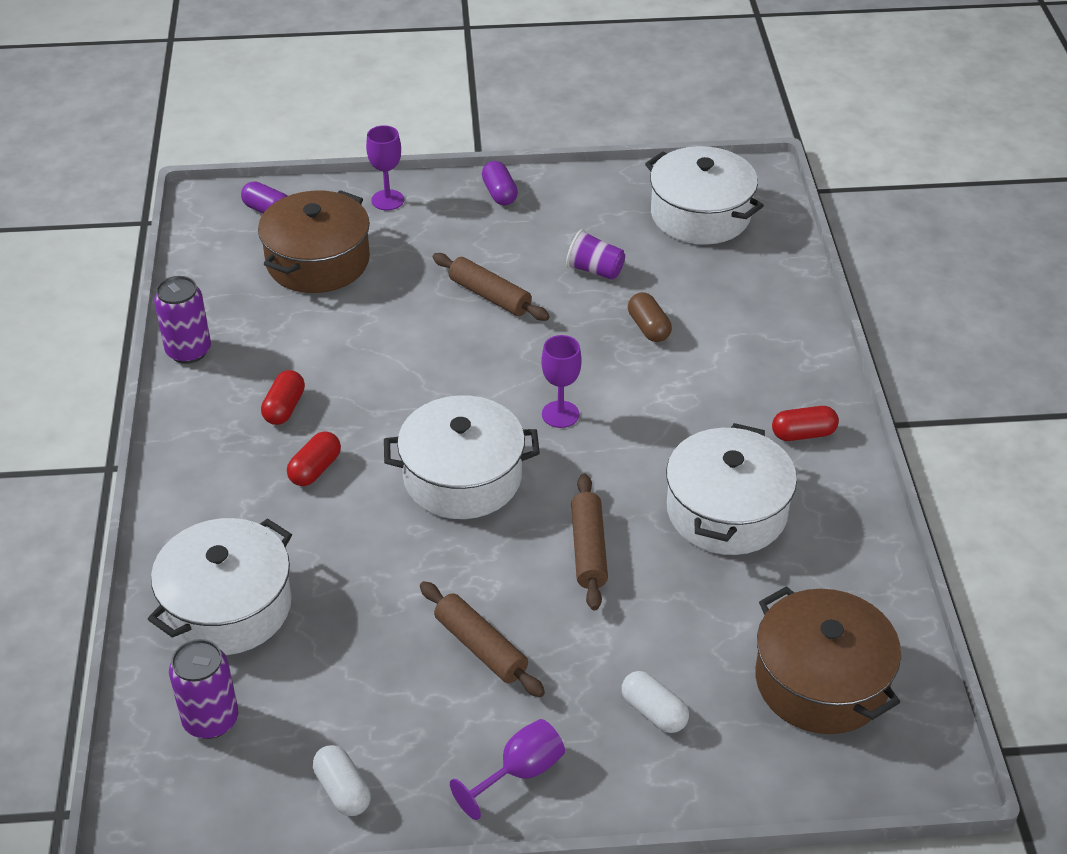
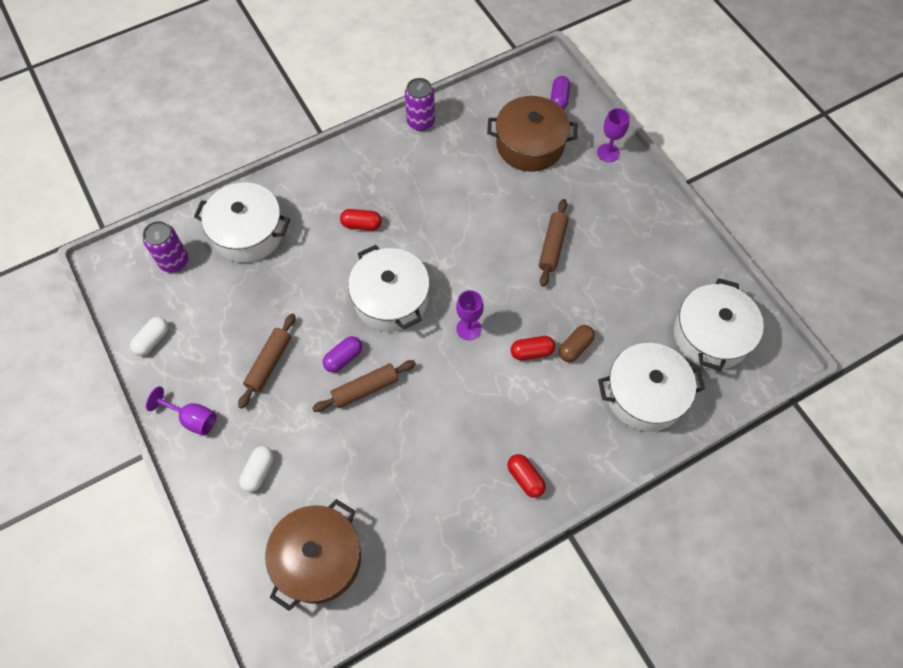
camera: 65 degrees right, 20 degrees up
red capsule [261,370,305,425] -> red capsule moved to [511,336,555,360]
purple capsule [482,161,518,205] -> purple capsule moved to [323,336,362,373]
purple cup [566,229,625,280] -> none
white pot [666,423,797,555] -> white pot moved to [598,343,705,432]

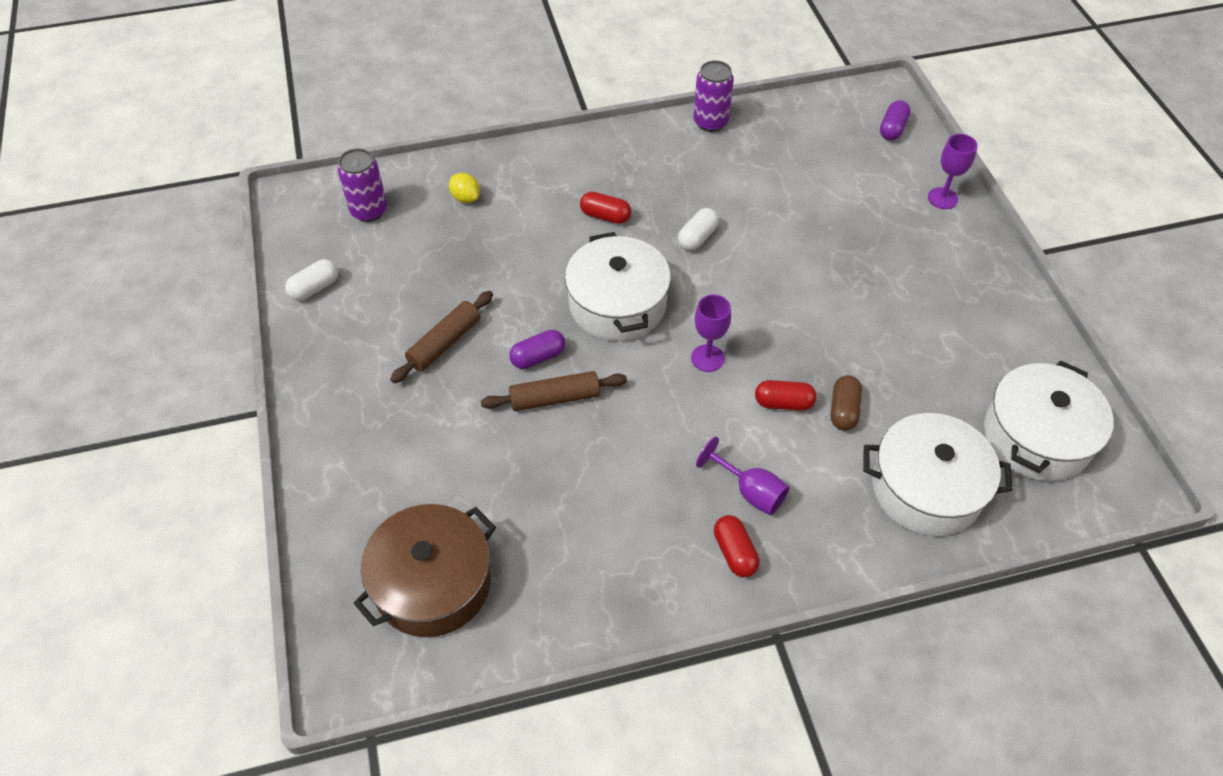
camera: 15 degrees right, 10 degrees down
purple goblet [146,386,217,436] -> purple goblet moved to [696,437,790,515]
white pot [194,182,290,263] -> yellow lemon [449,173,480,203]
white capsule [239,446,274,492] -> white capsule moved to [678,208,719,251]
brown pot [487,96,577,172] -> none
brown rolling pin [539,199,569,287] -> none
brown capsule [559,325,595,362] -> brown capsule turned 45 degrees counterclockwise [831,375,862,431]

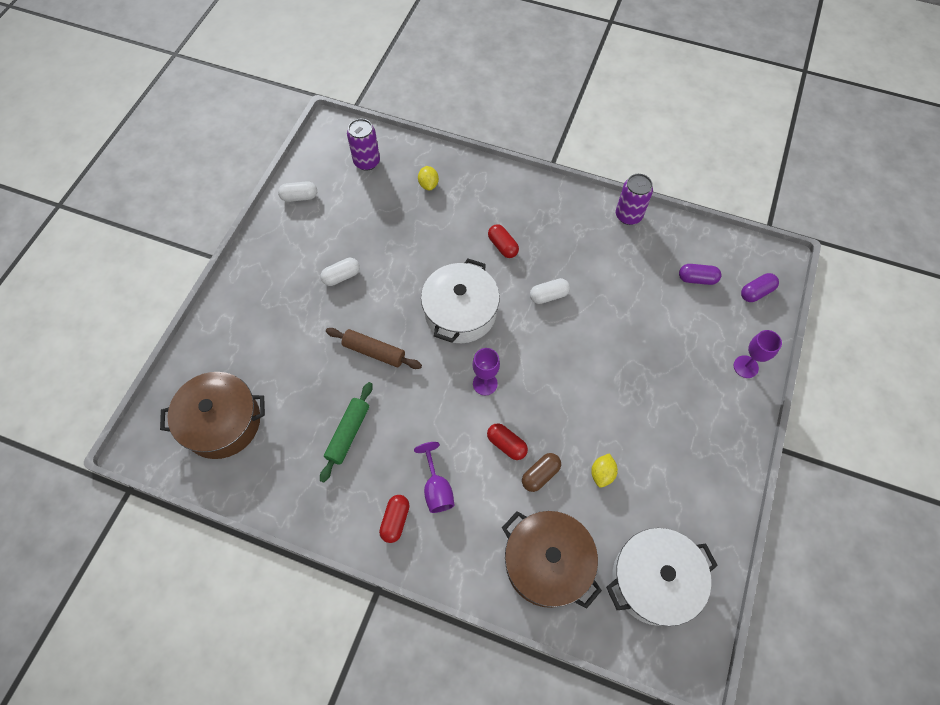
camera: 35 degrees right, 10 degrees up
brown rolling pin [390,291,493,383] -> white capsule [321,258,360,286]
purple capsule [509,330,565,369] -> purple capsule moved to [679,264,721,285]
white pot [863,413,1013,536] -> brown pot [502,511,602,608]
none -> green rolling pin [320,382,373,483]
none -> yellow lemon [591,453,618,488]

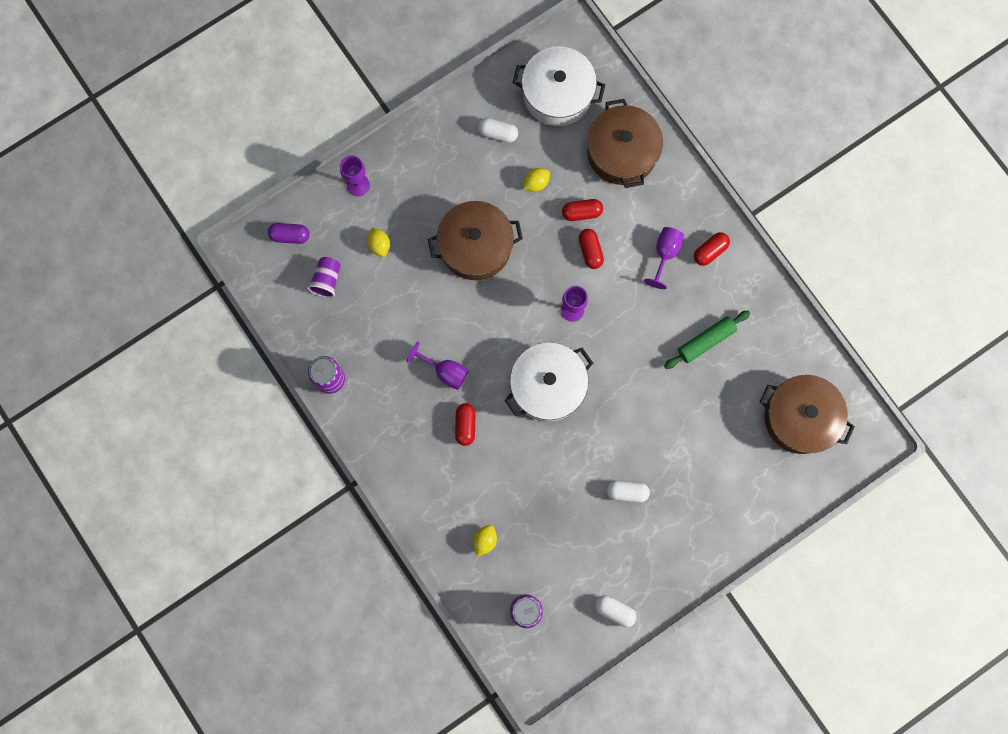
camera: 145 degrees left, 15 degrees up
brown rolling pin [326,328,422,369] -> none
brown capsule [522,453,561,492] -> red capsule [562,199,603,221]
white capsule [530,278,570,304] -> white capsule moved to [478,118,518,143]
purple capsule [679,264,721,285] -> purple cup [307,257,341,298]
none -> yellow lemon [367,227,390,257]
none -> purple goblet [407,341,469,390]
none -> brown pot [428,201,523,280]

